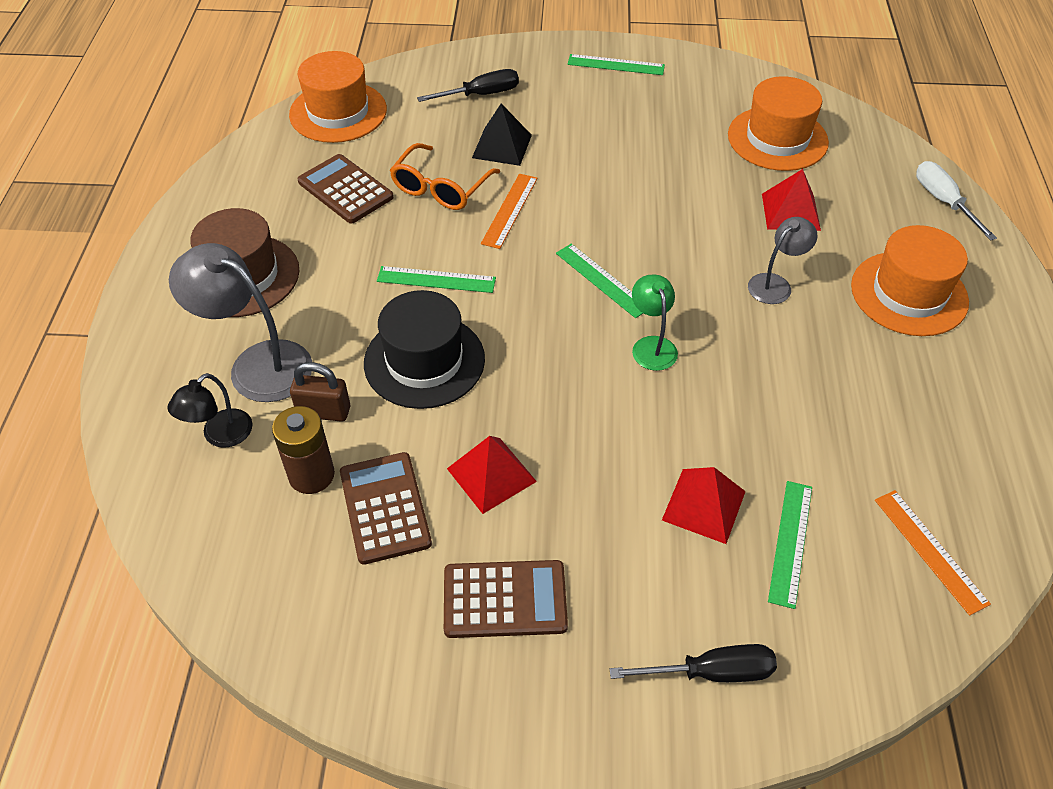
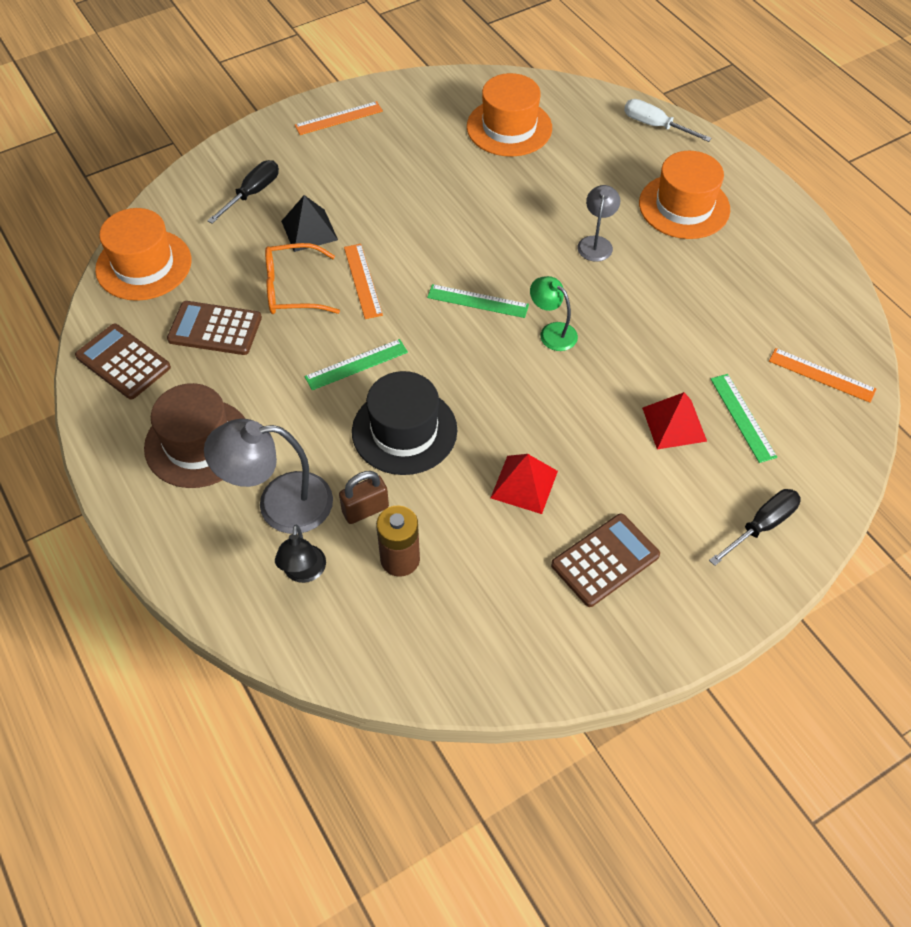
camera: 35 degrees left, 5 degrees up
brown calculator [340,452,432,565] -> brown calculator moved to [75,324,171,399]
orange glasses [390,143,500,210] -> orange glasses turned 90 degrees clockwise [265,243,340,314]
green ruler [567,54,665,75] -> orange ruler [295,101,383,135]
red pyramid [762,169,821,231] -> none

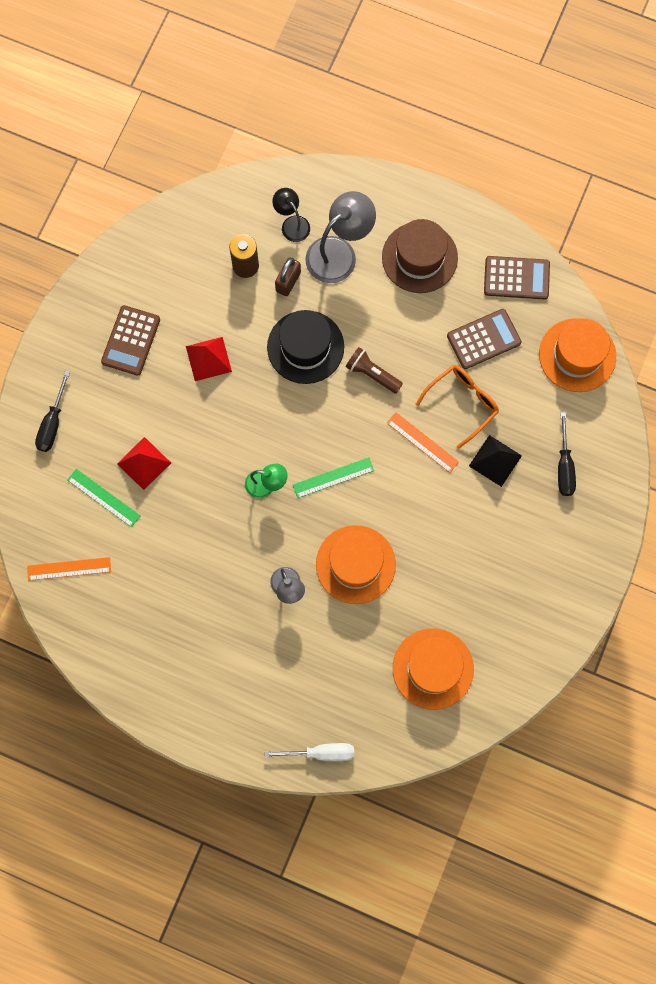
camera: 145 degrees right, 20 degrees up
orange ruler [295,101,383,135] -> none
green ruler [305,339,408,390] -> brown flashlight [346,347,403,394]
orange hat [639,151,730,239] -> orange hat moved to [316,525,396,604]

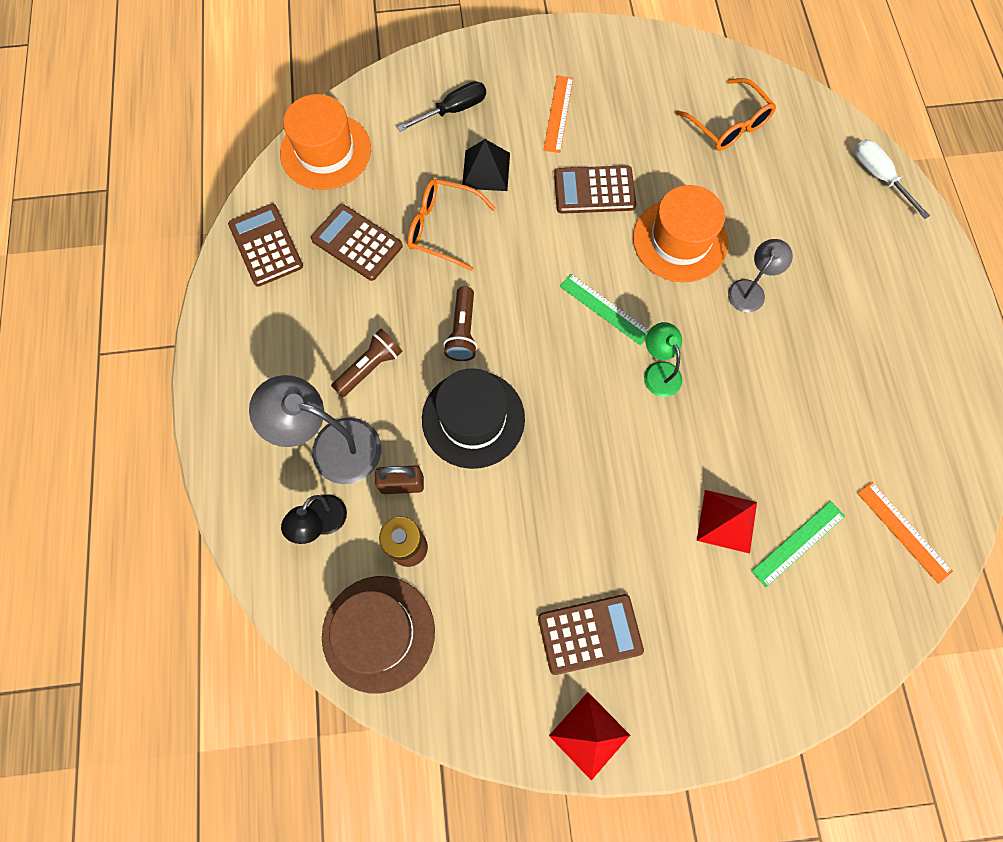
camera: 120 degrees left, 5 degrees down
black screwdriver [35,371,70,452] -> none
green ruler [67,469,141,527] -> green ruler turned 45 degrees clockwise [751,501,845,587]
red pyramid [186,337,232,381] -> red pyramid moved to [549,692,630,781]
brown hat [382,219,458,293] -> brown hat moved to [322,576,435,694]
orange ruler [387,412,459,473] -> orange ruler moved to [544,75,573,153]
orange hat [393,628,474,710] -> orange glasses [675,78,776,151]
none -> brown flashlight [331,328,402,397]
none -> brown calculator [554,165,636,214]

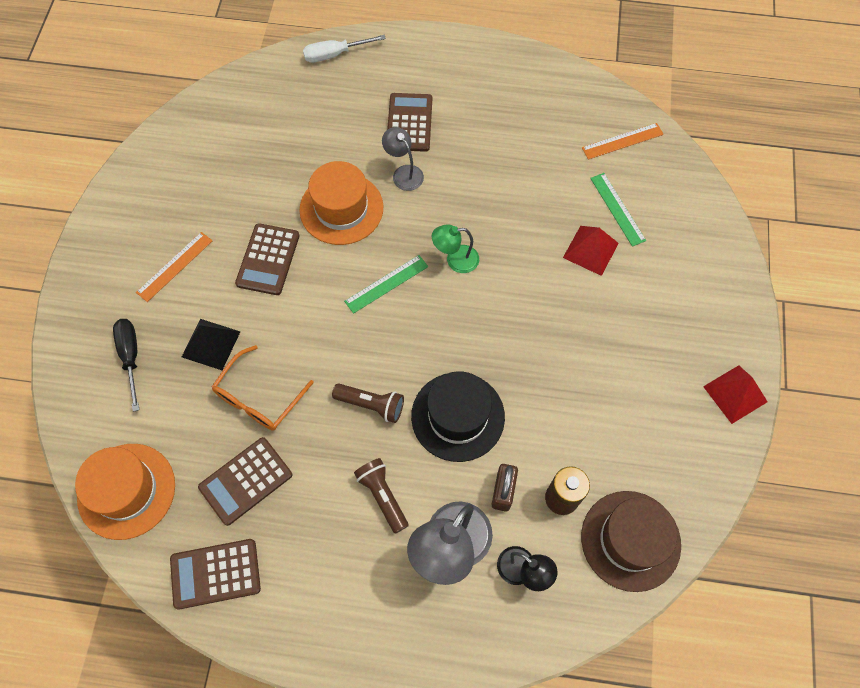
camera: 75 degrees left, 5 degrees down
brown calculator [538,594,644,675] -> brown calculator moved to [387,93,432,152]
orange ruler [544,75,573,153] -> orange ruler turned 75 degrees counterclockwise [136,232,213,302]
orange glasses [675,78,776,151] -> none

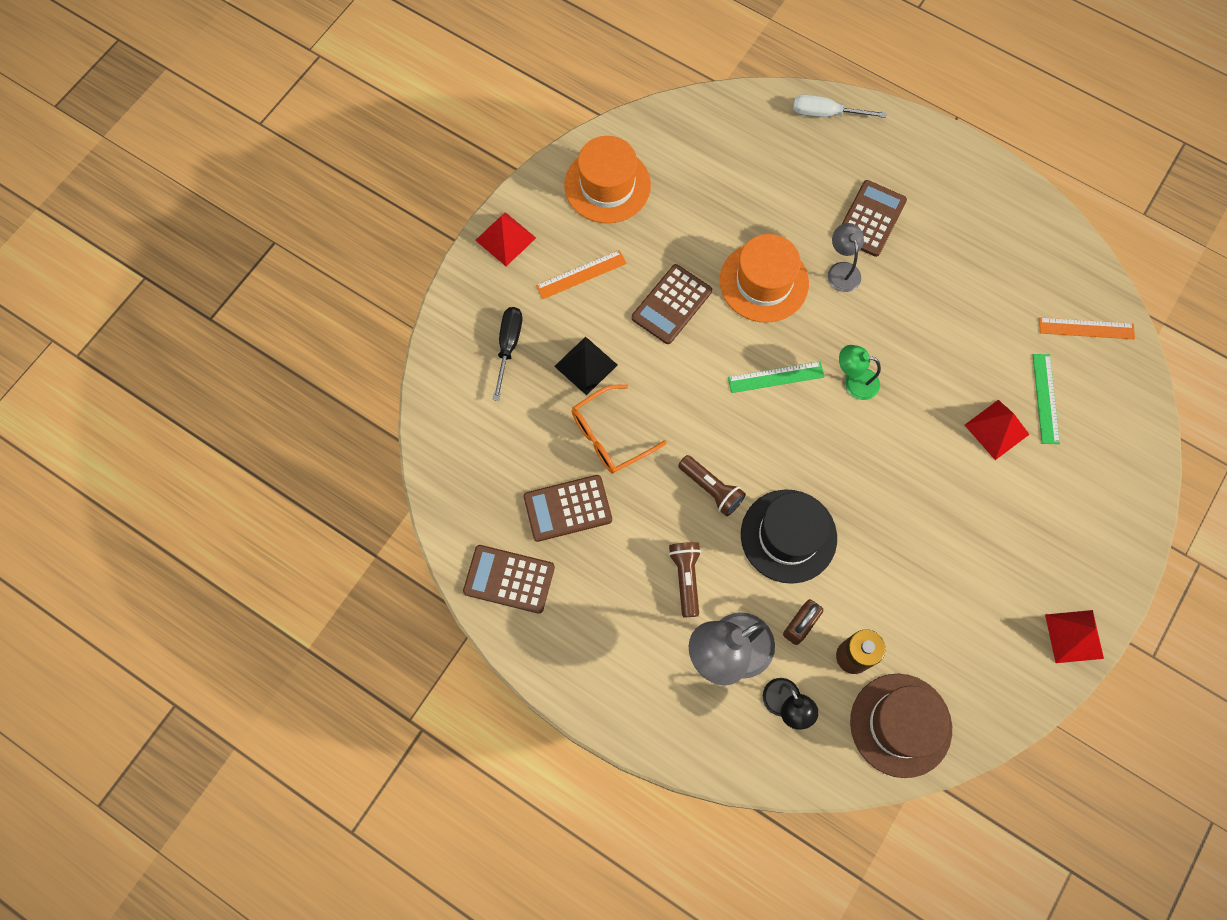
camera: 25 degrees right, 5 degrees up
orange hat [75,444,175,540] -> orange hat moved to [564,136,651,223]
none -> red pyramid [475,212,536,266]

